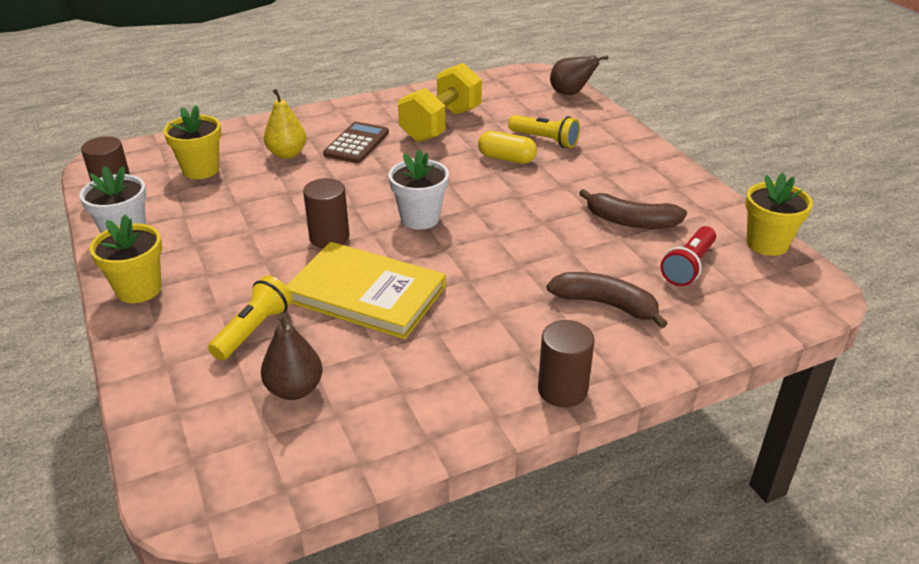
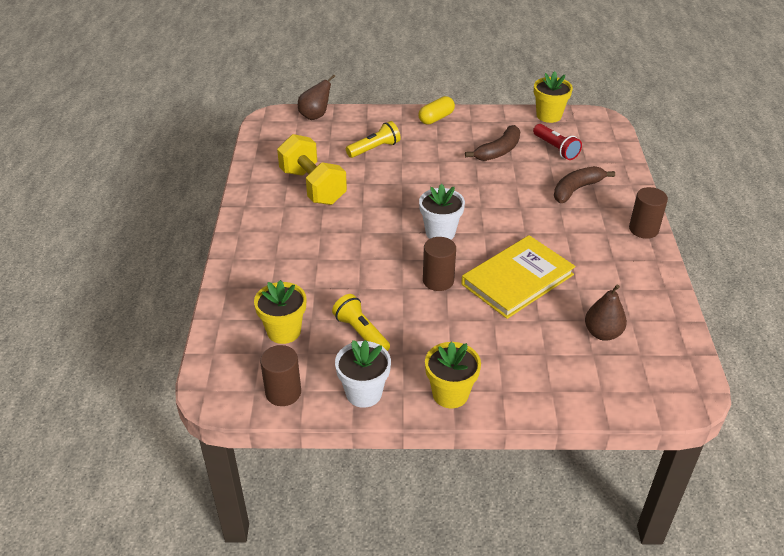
camera: 65 degrees left, 5 degrees up
yellow flashlight [208,275,292,360] -> yellow flashlight moved to [332,294,390,351]
yellow pear [264,89,306,159] -> none
brown calculator [323,122,389,163] -> none
yellow capsule [478,131,537,164] -> yellow capsule moved to [419,96,455,124]

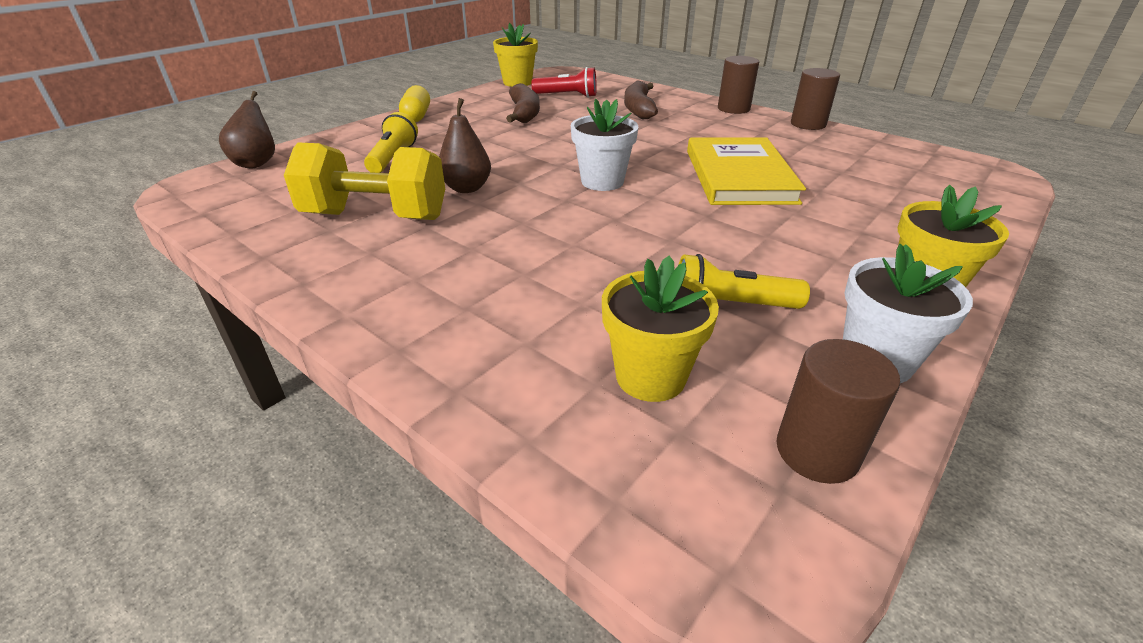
camera: 50 degrees left, 5 degrees down
brown cylinder [423,237,456,291] -> brown cylinder moved to [791,68,840,130]
brown pear [585,285,627,341] -> brown pear moved to [439,98,491,193]

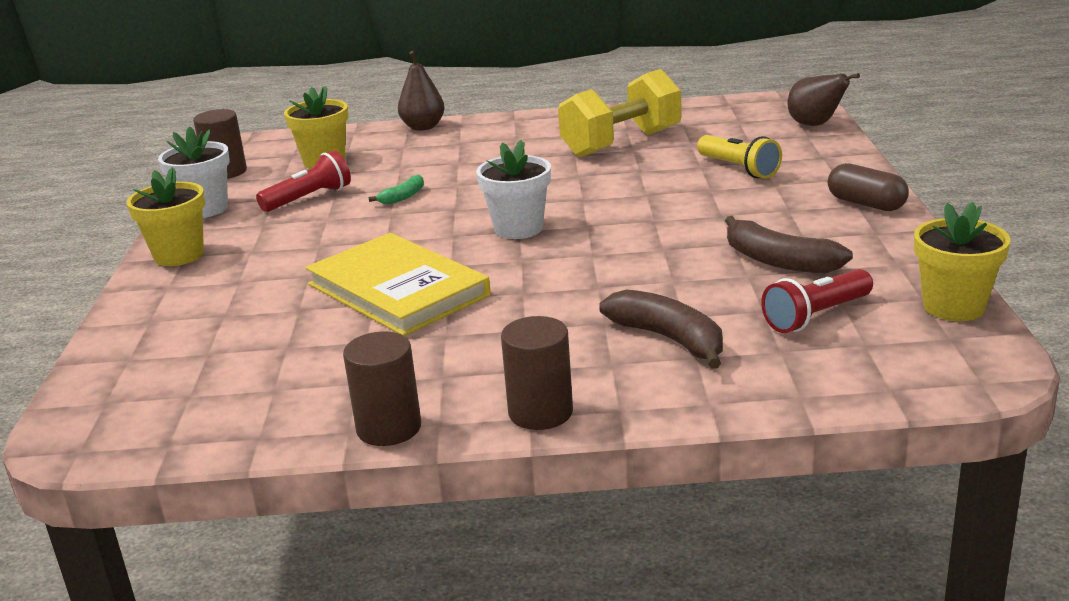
camera: 140 degrees right, 10 degrees down
yellow capsule [399,85,430,122] -> brown capsule [828,163,909,211]
brown pear [439,98,491,193] -> brown pear moved to [398,51,445,131]
yellow flashlight [679,254,810,309] -> red flashlight [256,150,351,212]
none -> green banana [369,174,424,204]

